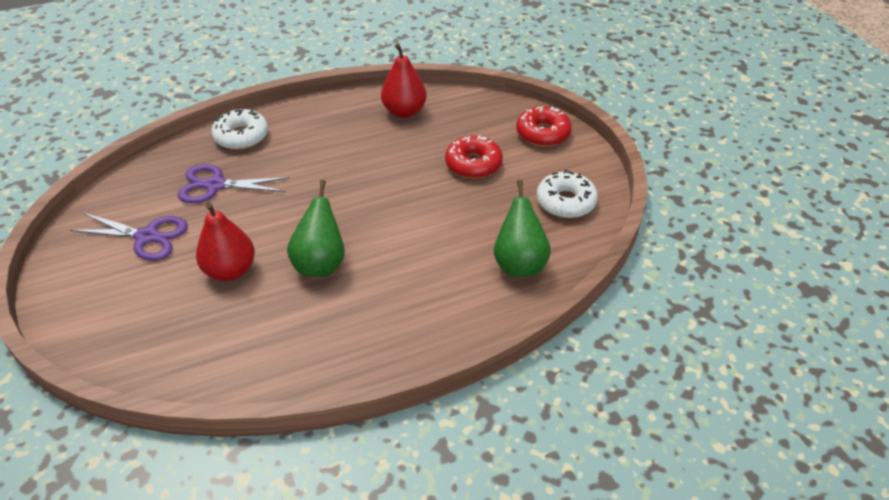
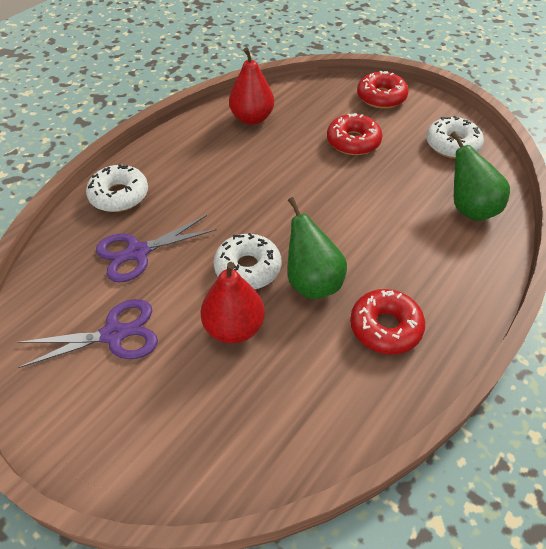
camera: 30 degrees left, 5 degrees up
none -> white donut [213,233,281,289]
none -> red donut [350,289,425,354]

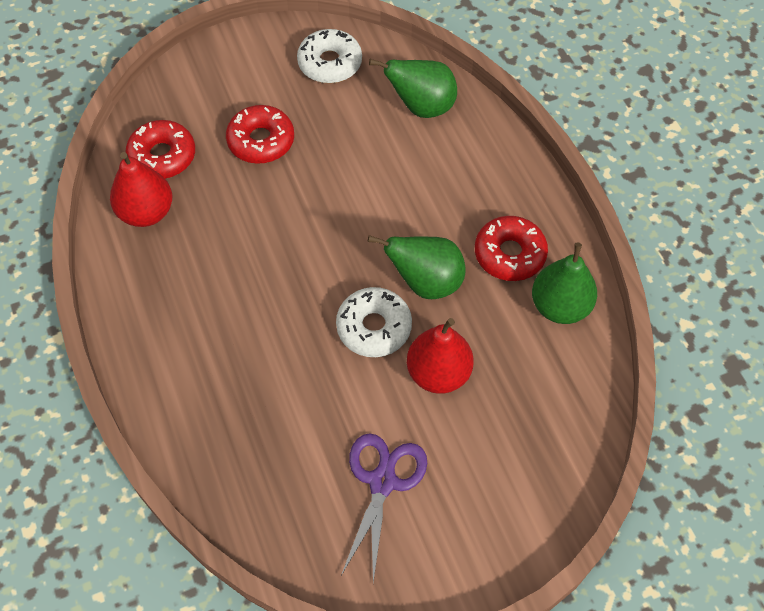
camera: 60 degrees left, 10 degrees up
white donut [86,164,148,212] -> none
purple scissors [96,215,217,282] -> none
red donut [357,71,409,109] -> red donut moved to [126,120,195,179]
none -> green pear [532,243,597,324]

